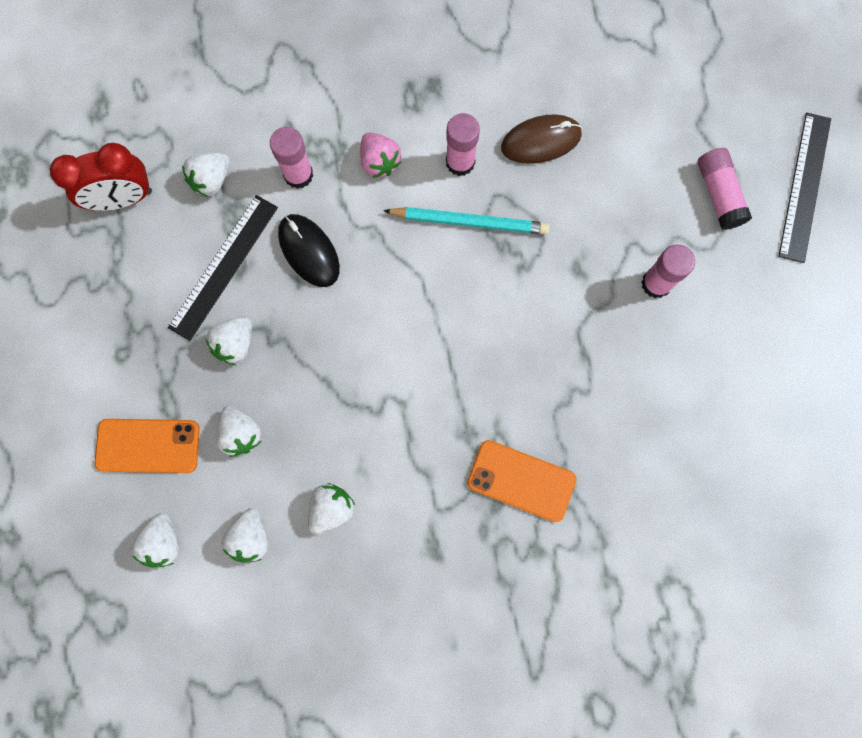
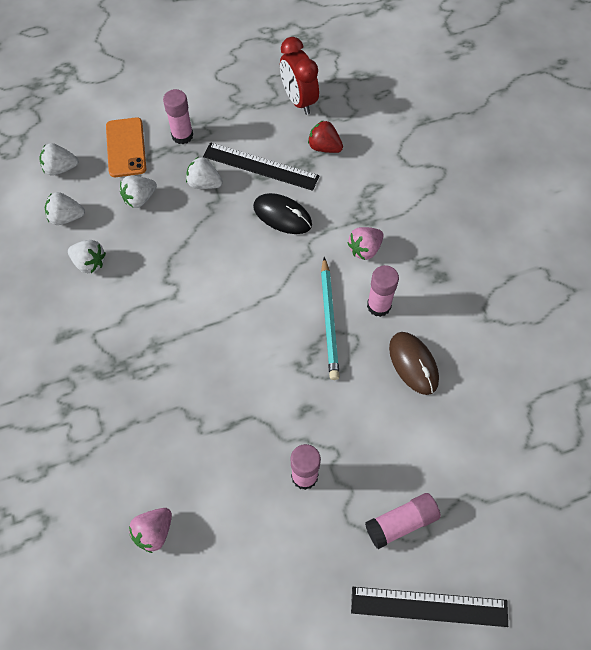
camera: 80 degrees right, 15 degrees down
white strawberry [182,153,229,197] -> red strawberry [308,120,343,153]
pink glue stick [270,127,313,189] -> pink glue stick moved to [163,89,193,144]
black mouse [278,214,340,287] -> black mouse turned 75 degrees clockwise [253,193,312,234]
orange phone [467,440,576,522] -> none
none -> pink strawberry [129,508,172,553]

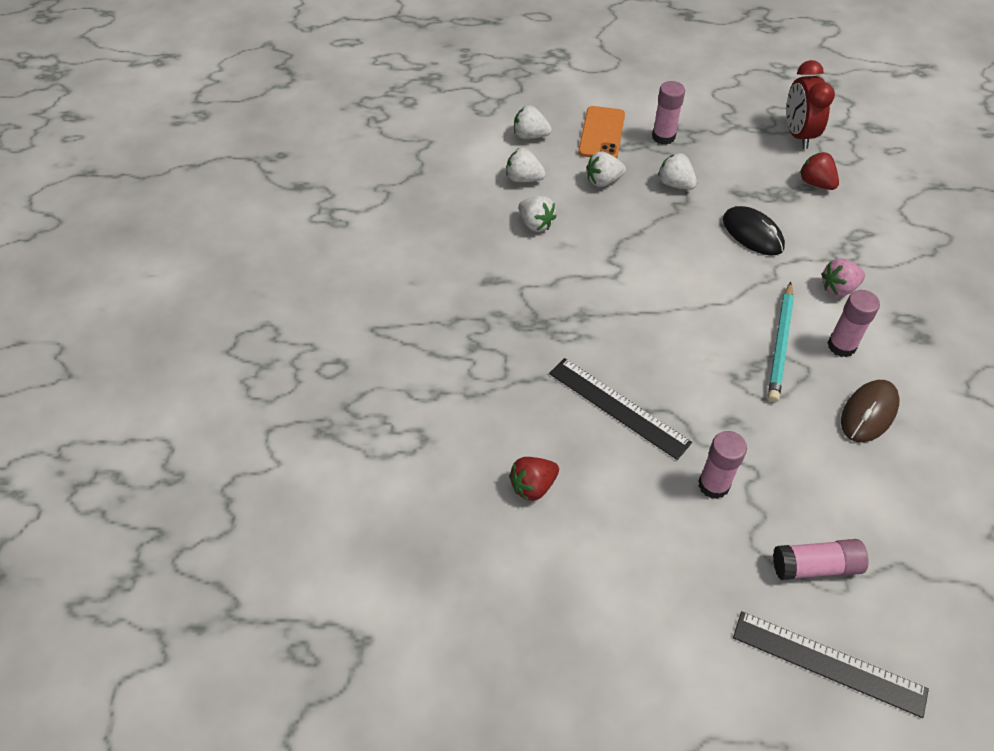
camera: 20 degrees right, 10 degrees down
pink strawberry [129,508,172,553] -> red strawberry [509,457,559,501]
black ruler [203,142,319,191] -> black ruler moved to [549,358,692,460]
brown mouse [389,332,439,395] -> brown mouse turned 45 degrees clockwise [841,380,900,442]

